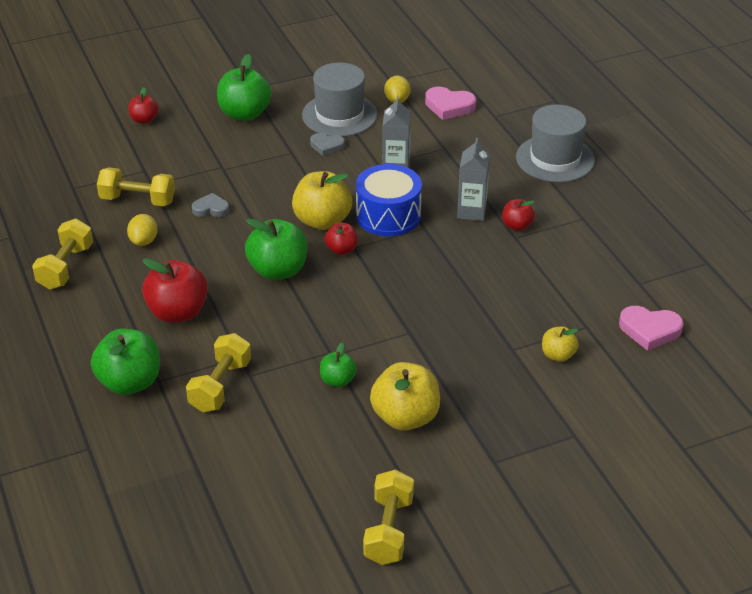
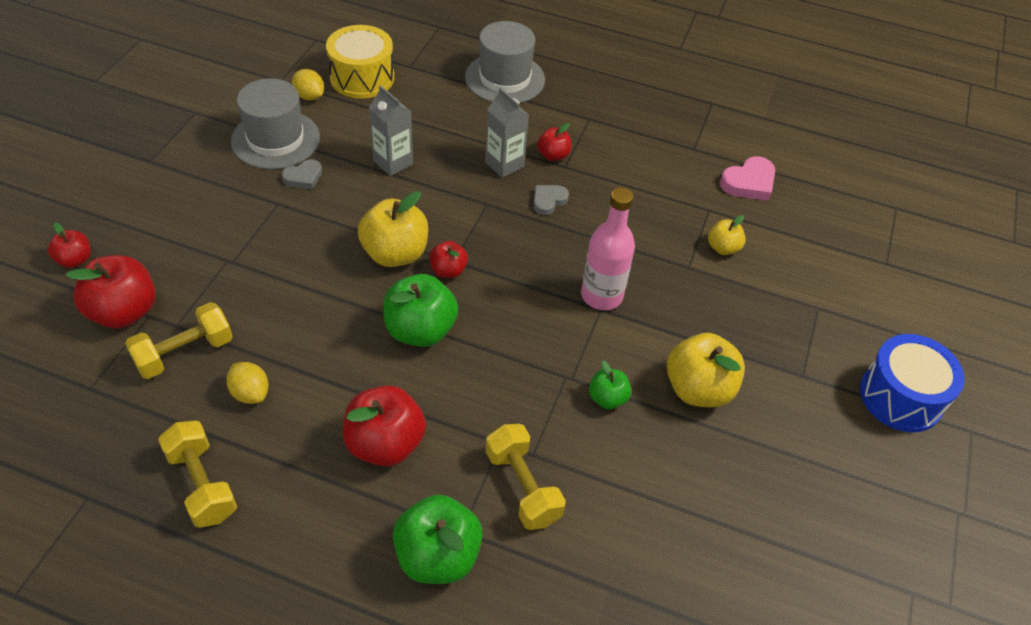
camera: 50 degrees left, 10 degrees up
grey heart [192,193,229,217] -> grey heart moved to [533,185,569,215]
green apple [217,54,271,121] -> none
blue drum [356,164,422,236] -> blue drum moved to [860,334,965,432]
yellow dumbbell [363,469,414,565] -> none
pink heart [425,87,476,120] -> yellow drum [326,25,394,98]
none -> red apple [66,255,156,328]
none -> pink bottle [581,187,635,310]

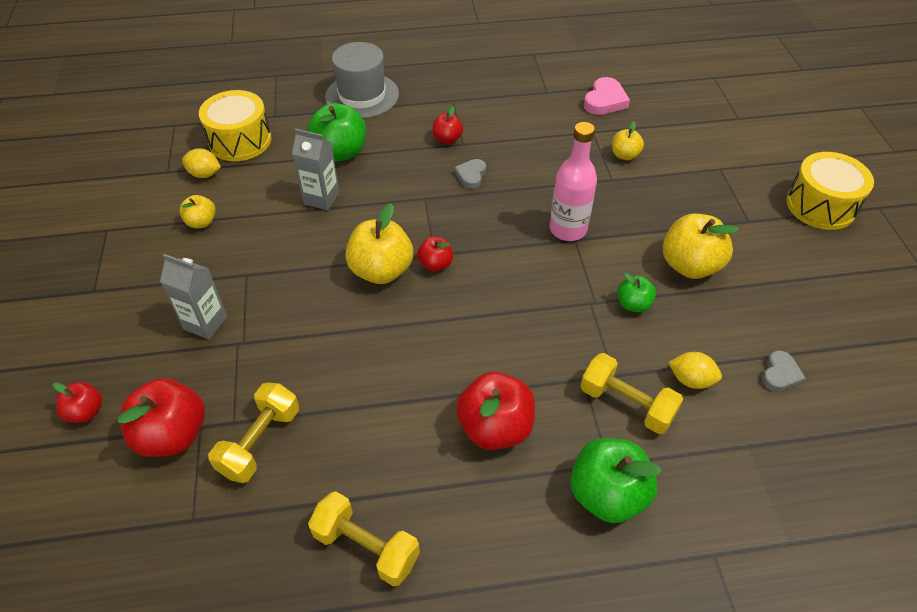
camera: 25 degrees left, 0 degrees up
yellow lemon [226,362,269,404] -> yellow lemon moved to [668,352,722,389]
grey hat [231,78,320,169] -> yellow apple [179,195,216,228]
grey heart [281,159,322,189] -> grey heart moved to [762,350,806,392]
green apple [383,274,458,347] -> green apple moved to [307,103,366,161]
grey carton [485,88,529,178] -> grey carton moved to [160,254,227,339]
blue drum [860,334,965,432] -> yellow drum [786,152,874,230]

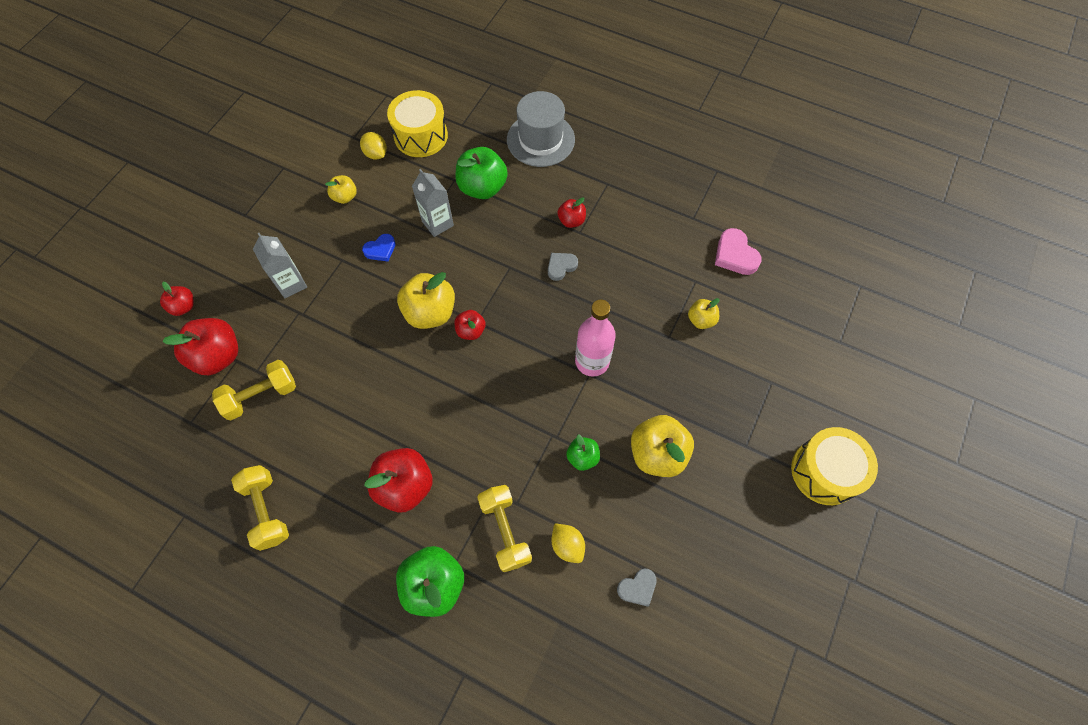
camera: 35 degrees right, 15 degrees up
pink heart [584,77,630,115] -> pink heart turned 90 degrees clockwise [715,228,762,275]
none -> blue heart [362,234,396,261]

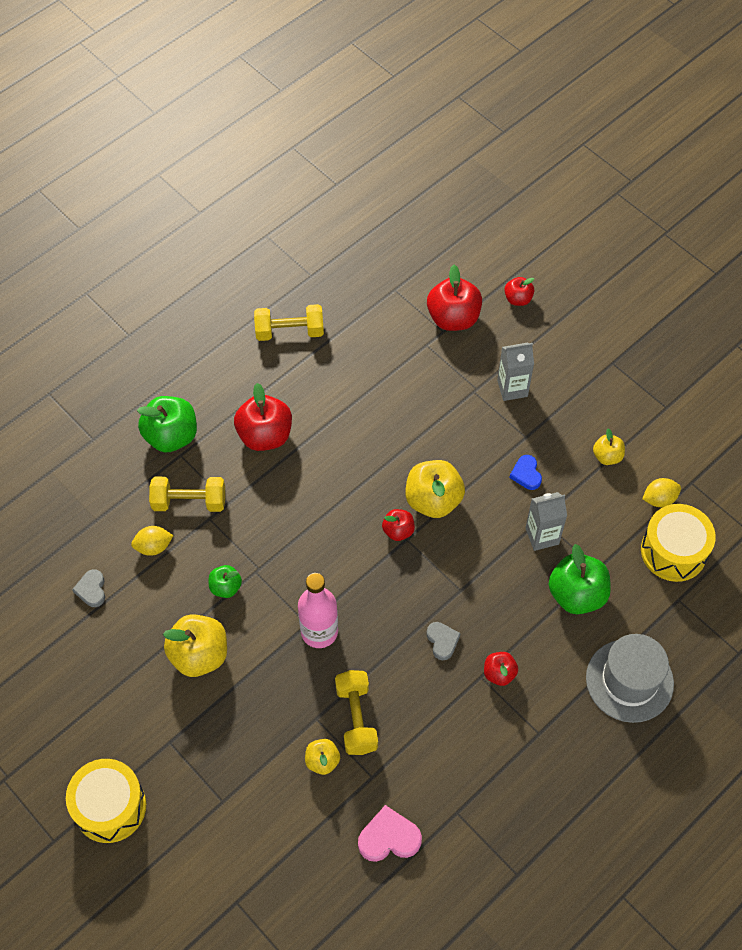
camera: 110 degrees right, 5 degrees down
yellow dumbbell [212,360,296,420] -> yellow dumbbell moved to [335,670,378,755]

